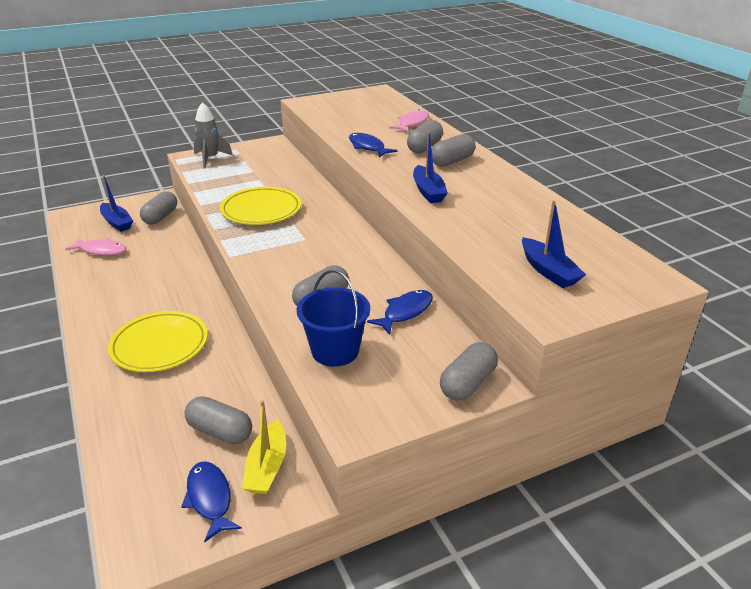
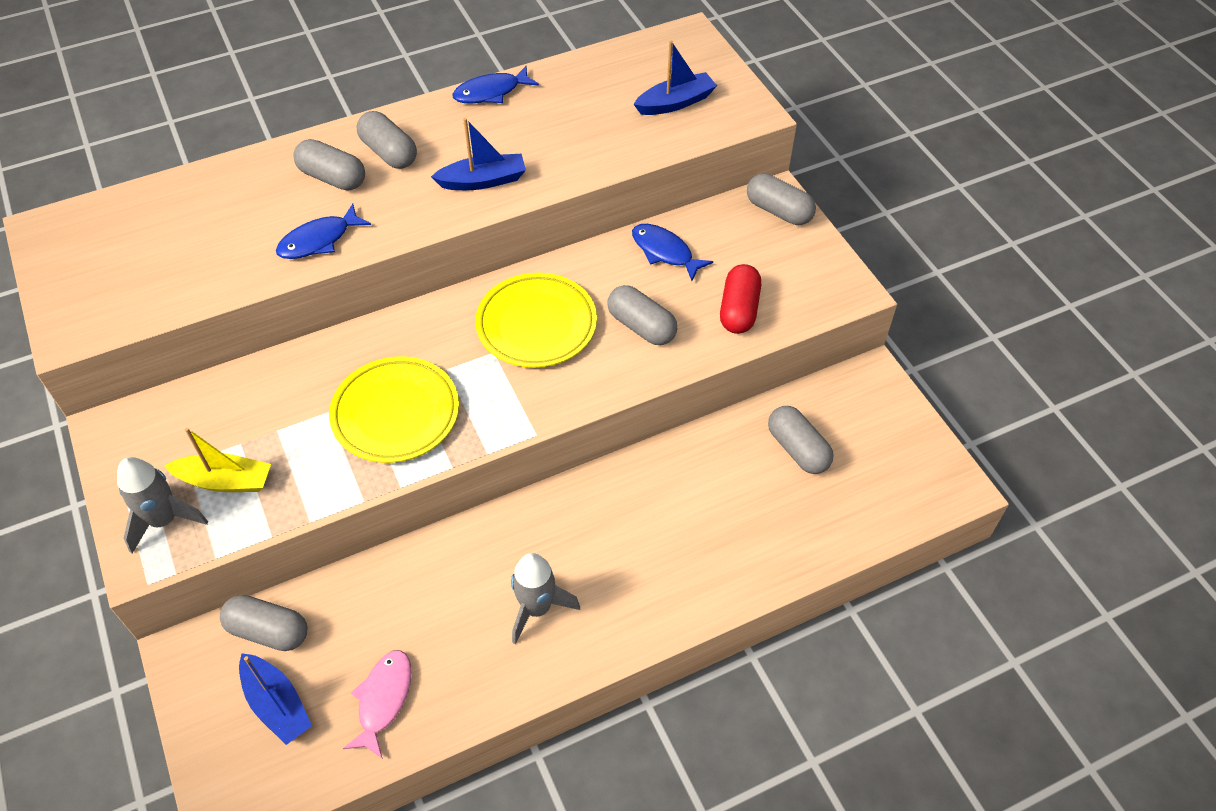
camera: 90 degrees left, 20 degrees up
blue boat [100,175,133,232] -> blue boat turned 90 degrees clockwise [239,653,312,745]
yellow plate [108,311,208,372] -> yellow plate moved to [475,273,597,368]
blue fish [181,461,242,542] -> blue fish moved to [452,66,539,104]
grey capsule [185,396,252,444] -> grey capsule turned 60 degrees counterclockwise [768,406,834,474]
yellow boat [242,400,286,494] -> yellow boat moved to [164,428,271,492]
blue bucket [297,270,370,367] -> red capsule [720,264,761,334]
pink fish [389,109,429,132] -> none
none -> grey rocket [511,553,580,644]

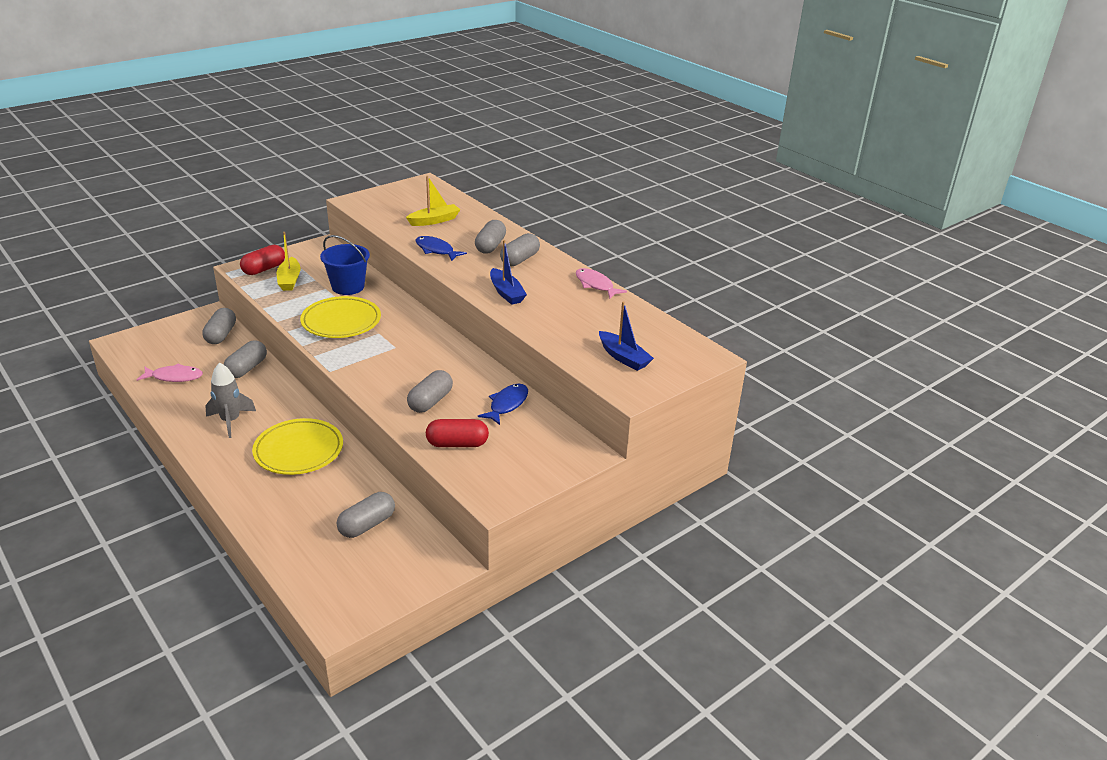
camera: 75 degrees right, 20 degrees down
grey rocket [117,457,208,554] -> red capsule [240,245,285,275]
blue boat [239,653,312,745] -> none
blue fish [452,66,539,104] -> pink fish [575,268,627,299]
yellow plate [475,273,597,368] -> yellow plate moved to [252,418,343,475]
grey capsule [747,173,816,225] -> grey capsule moved to [223,340,267,378]
none -> blue bucket [320,235,370,295]
none -> yellow boat [406,176,460,226]

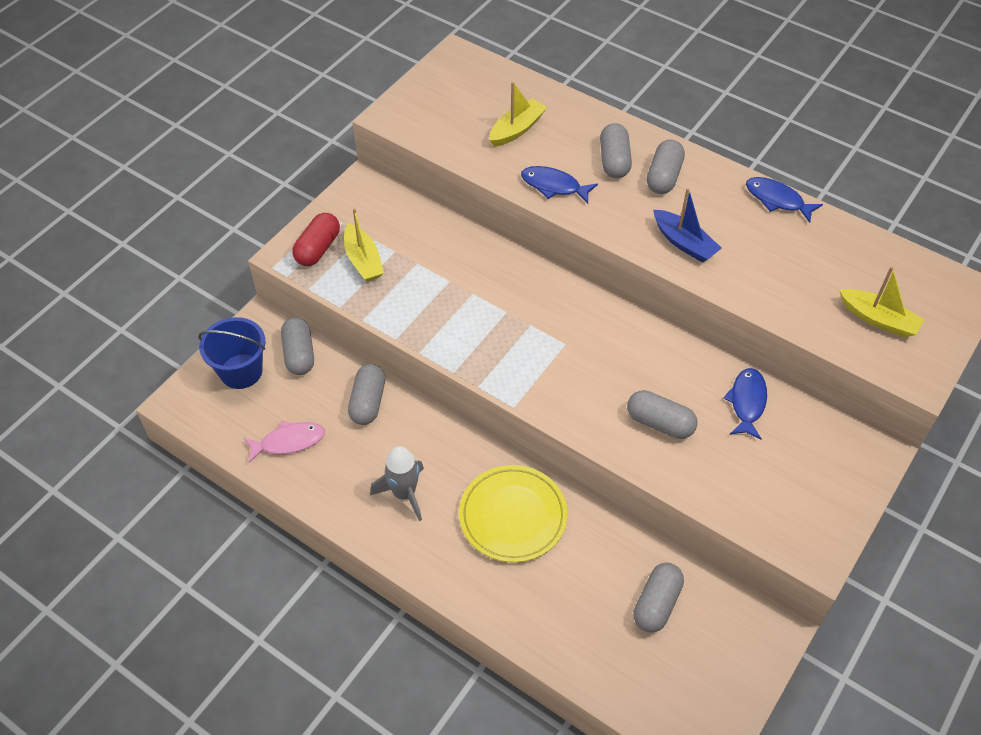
camera: 15 degrees left, 20 degrees up
yellow plate [300,296,381,338] -> none
blue bucket [320,235,370,295] -> blue bucket moved to [198,317,265,389]
grey capsule [407,370,453,413] -> grey capsule turned 75 degrees counterclockwise [627,390,698,439]
red capsule [426,419,489,447] -> none
pink fish [575,268,627,299] -> blue fish [746,177,823,223]
blue boat [599,301,654,371] -> yellow boat [840,266,924,337]

